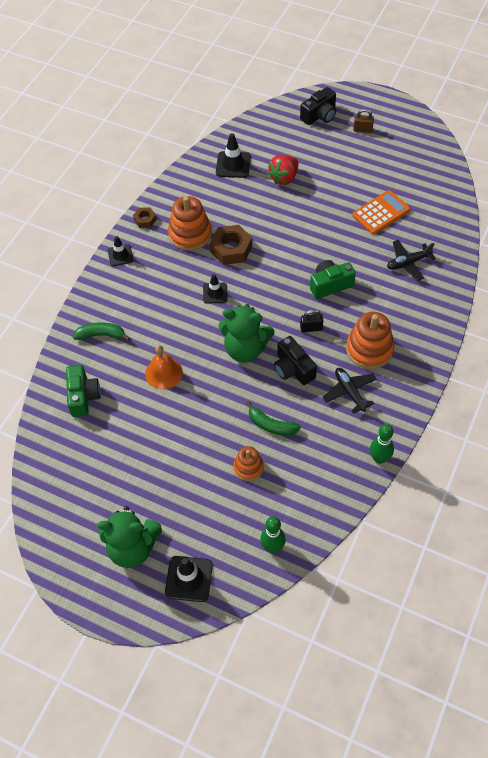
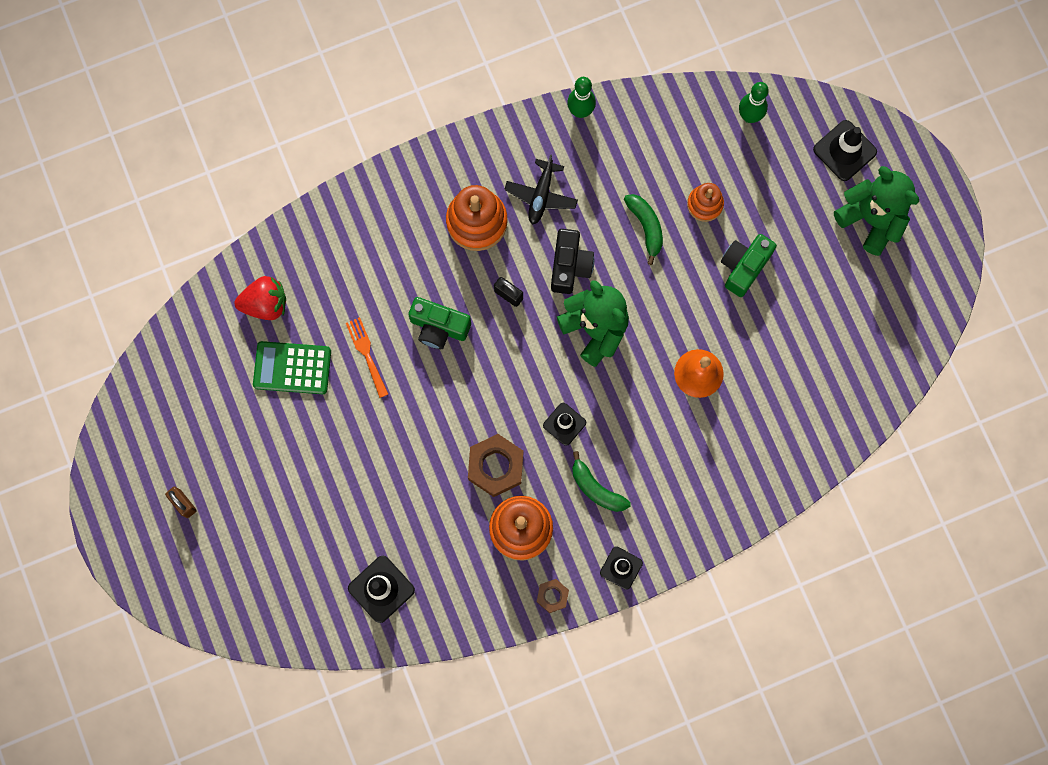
camera: 140 degrees left, 20 degrees up
green camera [66,365,101,417] -> green camera moved to [721,234,777,297]
green banana [73,323,130,341] -> green banana moved to [572,451,631,512]
red strawberry [267,155,299,185] -> red strawberry moved to [234,276,286,320]
black camera [300,87,336,125] -> none
orange calculator [352,190,410,235] -> green calculator [253,341,331,394]
black plane [387,240,436,281] -> none
none -> orange fork [346,317,388,398]

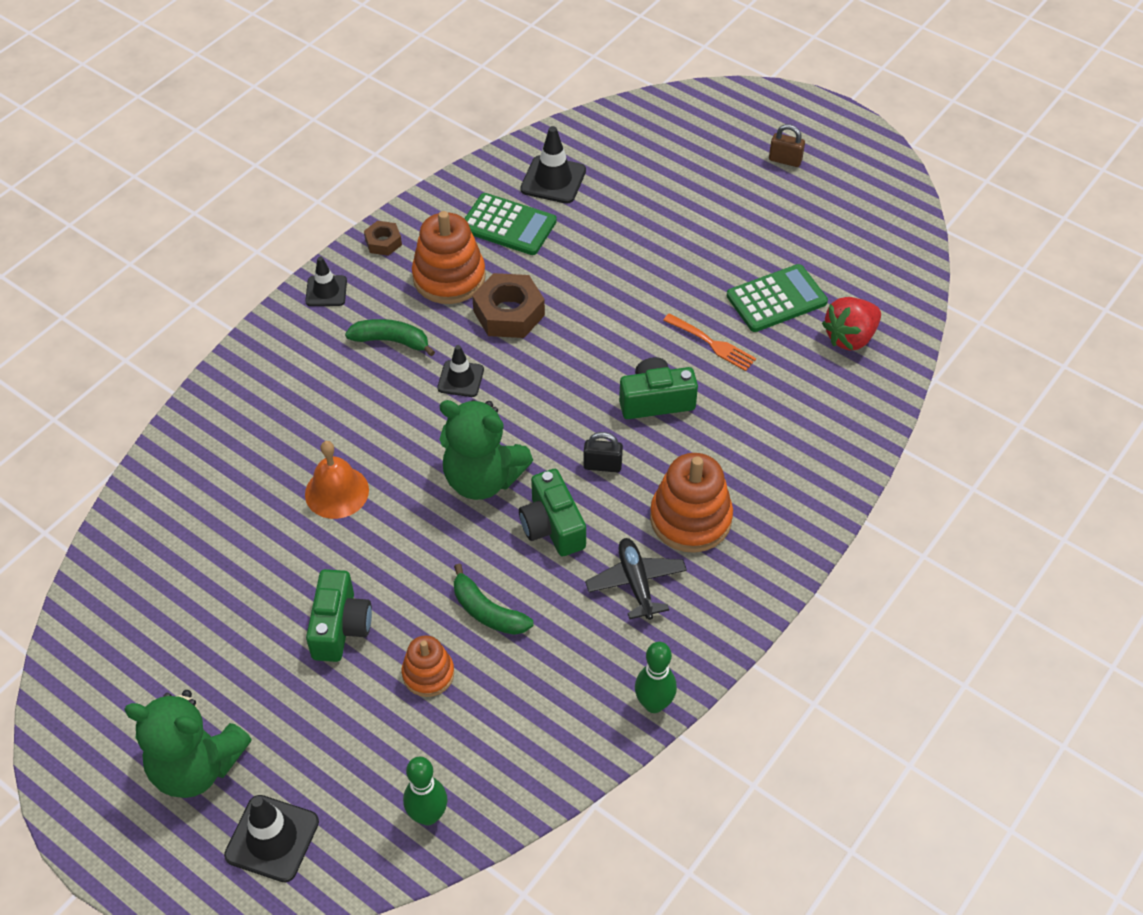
camera: 150 degrees right, 25 degrees down
black camera [551,229,594,294] -> green camera [519,469,586,556]
none -> green calculator [464,193,557,255]

